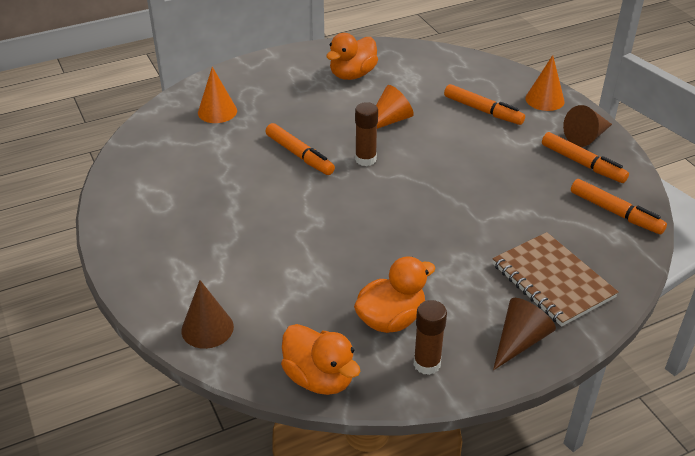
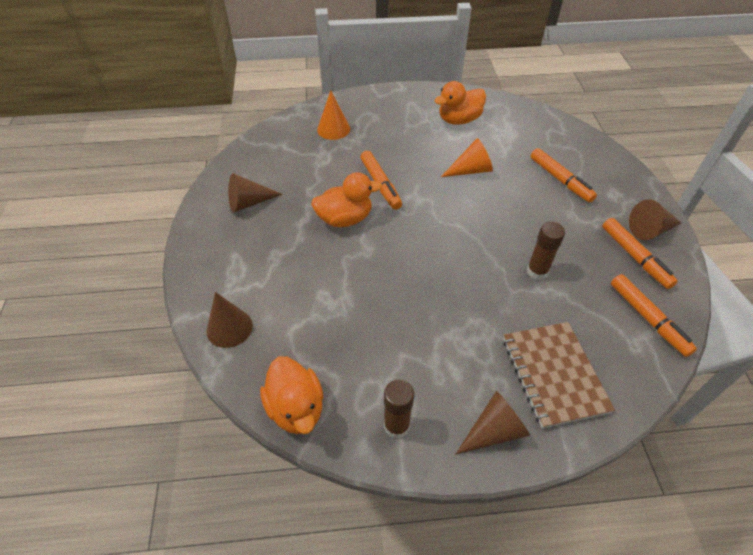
camera: 20 degrees right, 10 degrees up
orange duck [354,256,435,333] -> orange duck moved to [311,172,382,227]
brown glue stick [355,102,378,166] -> brown glue stick moved to [527,222,565,280]
orange cone [525,55,565,111] -> none
none -> brown cone [228,173,283,212]

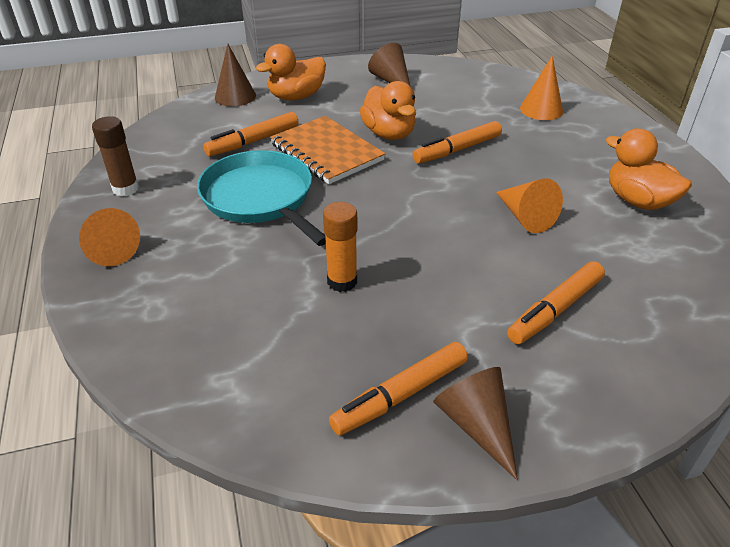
camera: 80 degrees right, 10 degrees down
orange duck [260,356,324,434] -> orange duck moved to [256,44,326,100]
brown cone [456,391,530,454] -> orange cone [79,208,140,266]
brown notebook [503,322,615,429] -> none
brown glue stick [527,222,565,280] -> orange glue stick [323,202,357,292]
orange marker [611,274,697,357] -> orange marker moved to [203,112,298,156]
none -> turquoise pan [197,150,326,246]
none -> orange notebook [270,116,385,184]

